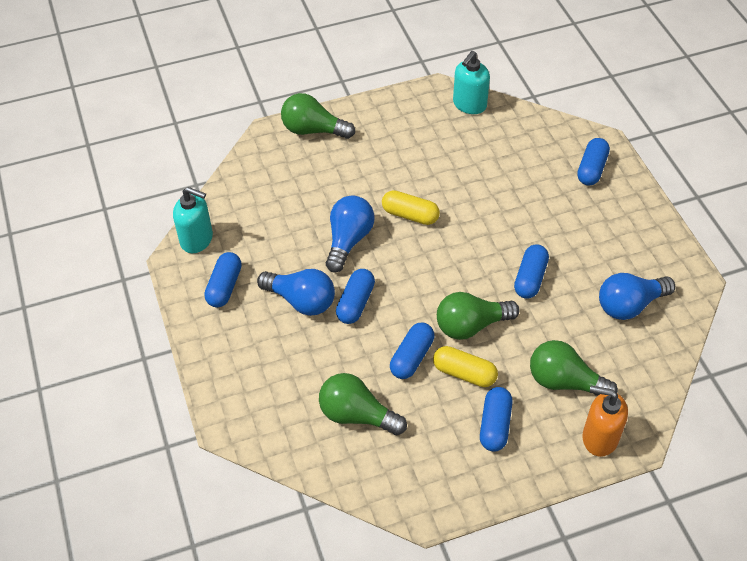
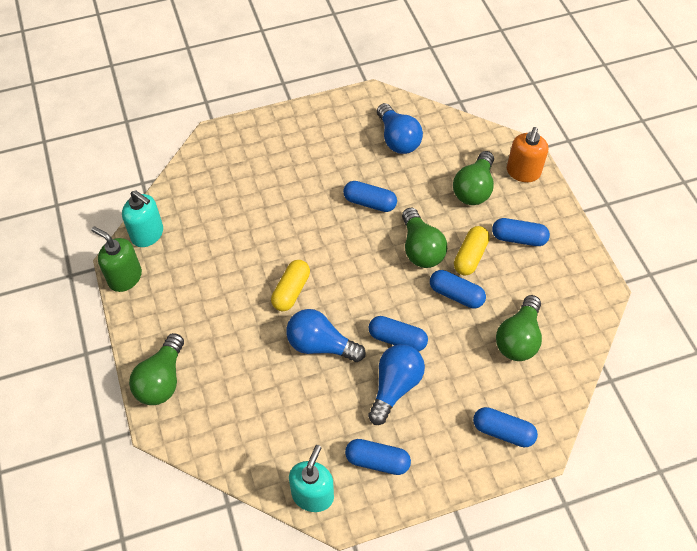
camera: 90 degrees left, 5 degrees up
blue capsule [577,138,610,185] -> blue capsule moved to [473,407,538,447]
none -> green soap dispenser [91,226,142,292]

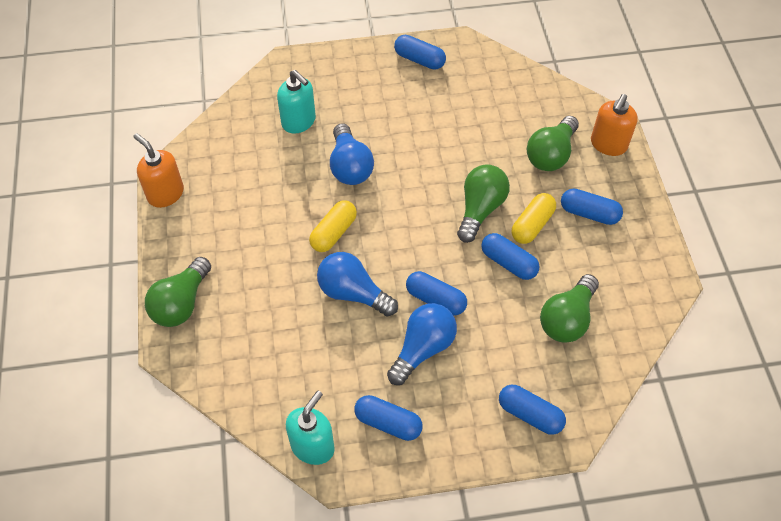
camera: 10 degrees right, 0 degrees up
green soap dispenser [91,226,142,292] -> orange soap dispenser [133,133,184,208]
turquoise soap dispenser [122,190,163,247] -> turquoise soap dispenser moved to [277,70,316,134]
blue capsule [343,181,397,212] -> blue capsule moved to [394,35,446,70]
blue light bulb [377,103,423,154] -> blue light bulb moved to [330,123,374,185]
green light bulb [402,208,447,268] -> green light bulb turned 150 degrees counterclockwise [457,164,510,243]

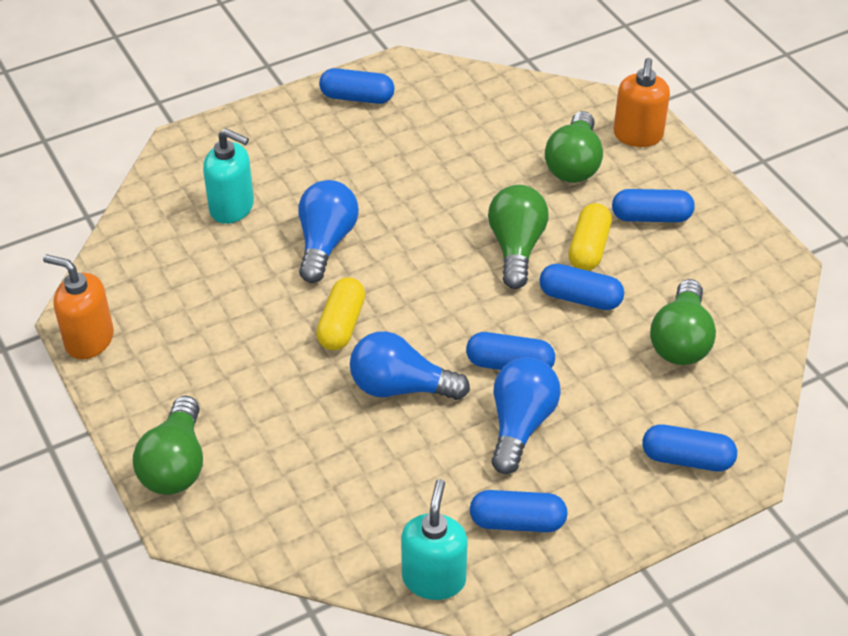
camera: 20 degrees left, 10 degrees down
blue light bulb [330,123,374,185] -> blue light bulb turned 135 degrees counterclockwise [298,180,359,283]

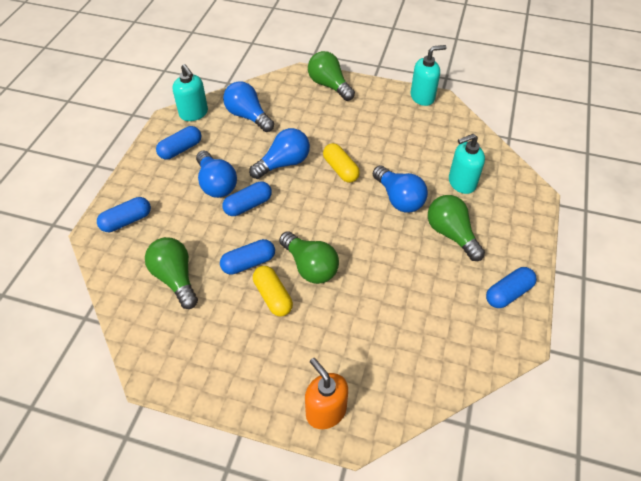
camera: 135 degrees right, 5 degrees up
orange soap dispenser [43,254,114,359] -> turquoise soap dispenser [411,45,446,106]
green light bulb [545,111,603,183] -> green light bulb moved to [428,195,485,261]
blue capsule [612,189,695,222] -> none
none -> blue light bulb [223,81,274,132]

